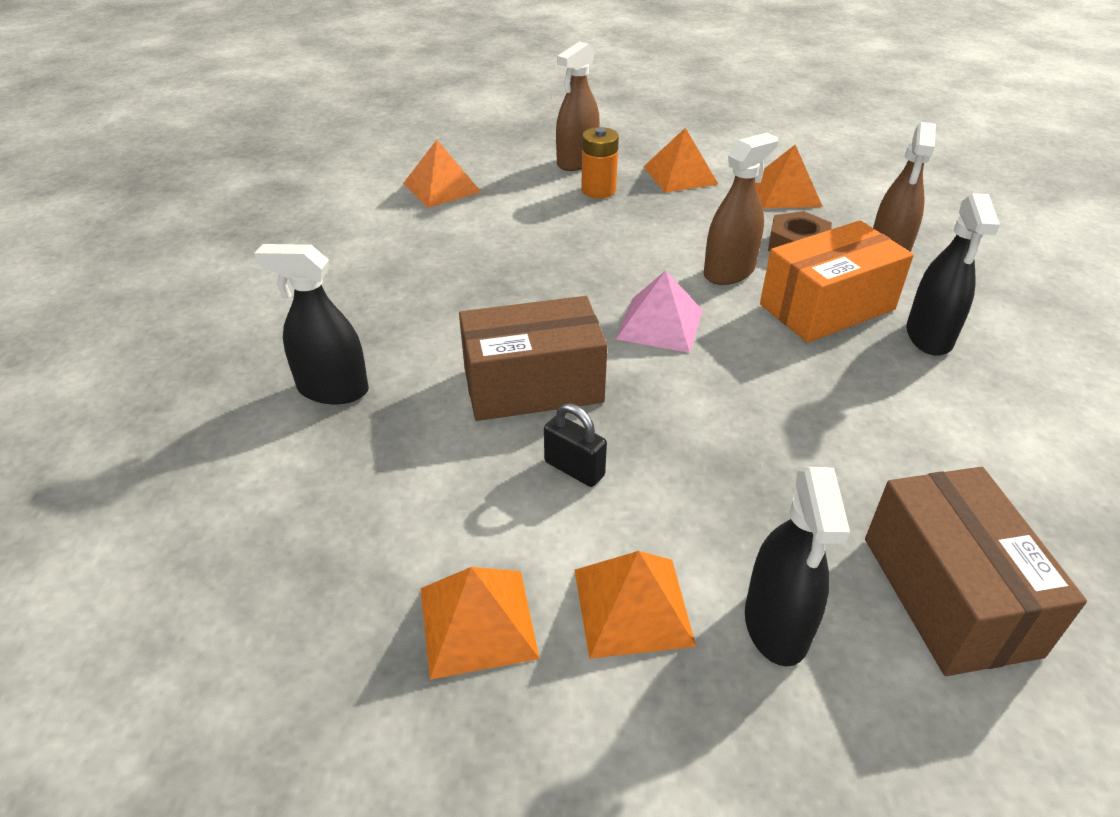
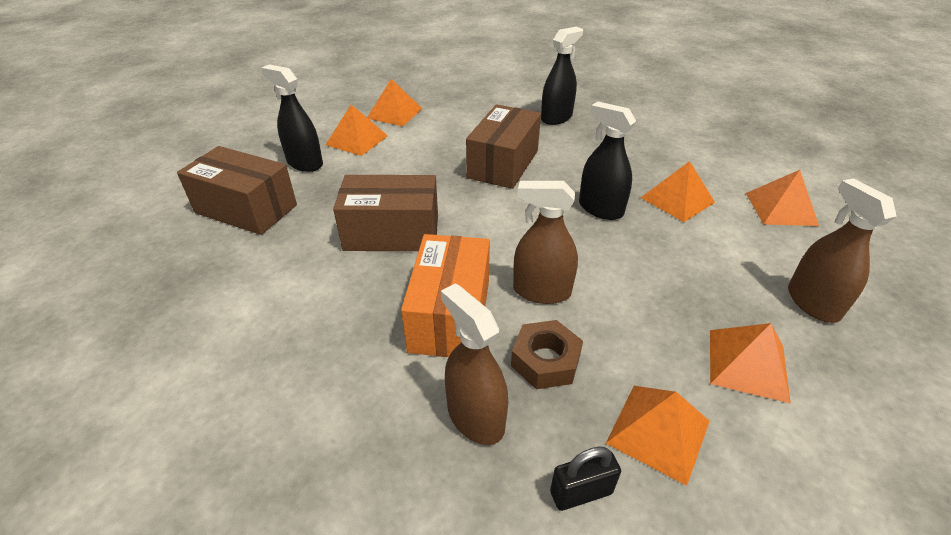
camera: 125 degrees right, 0 degrees up
black padlock [544,403,607,487] -> black padlock moved to [550,447,621,511]
orange battery [581,127,619,198] -> none
pink pyramid [616,271,703,353] -> none
brown spray bottle [704,133,778,285] -> brown spray bottle turned 105 degrees clockwise [513,181,578,304]
black spray bottle [906,193,1000,356] -> black spray bottle moved to [579,102,636,220]
none -> brown box [333,175,438,251]
none -> orange pyramid [641,161,715,222]

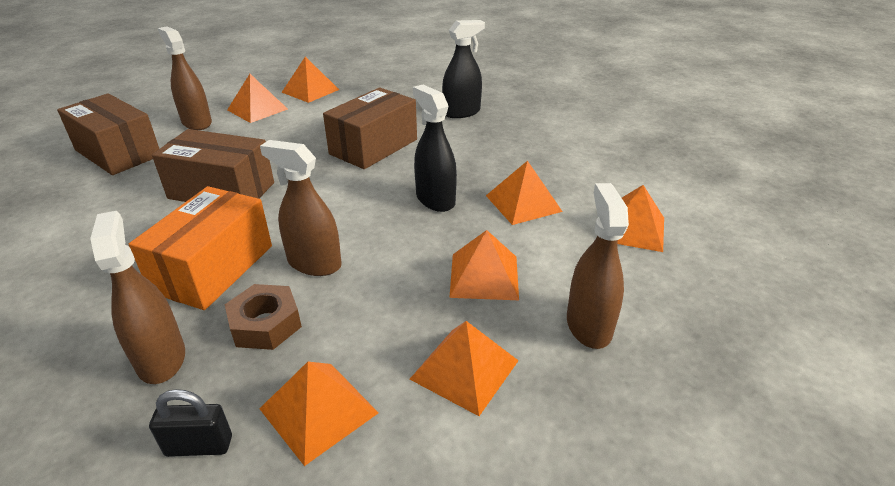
camera: 15 degrees right, 5 degrees down
black spray bottle [261,64,323,172] -> brown spray bottle [158,26,212,130]
none -> orange pyramid [449,230,519,300]

